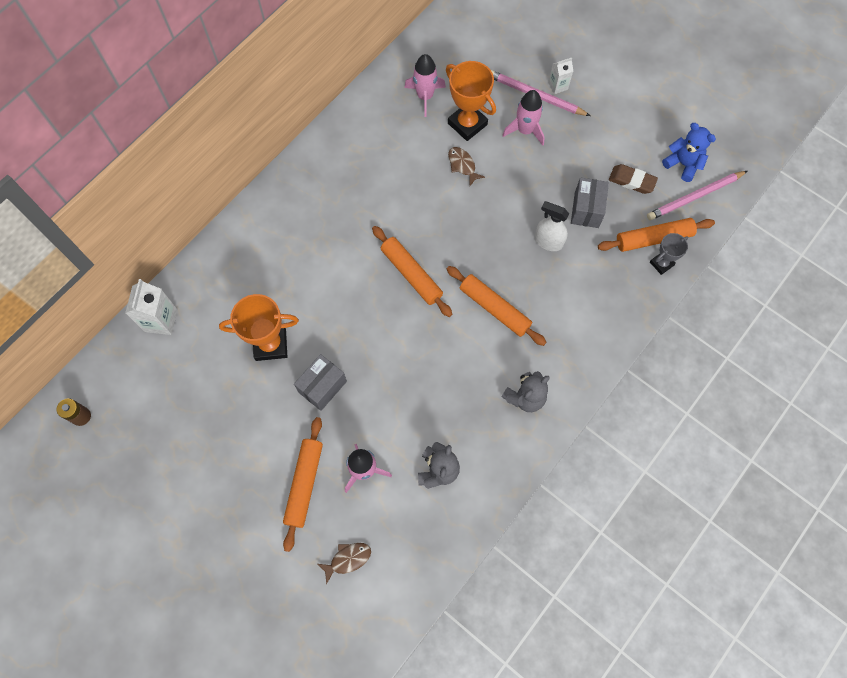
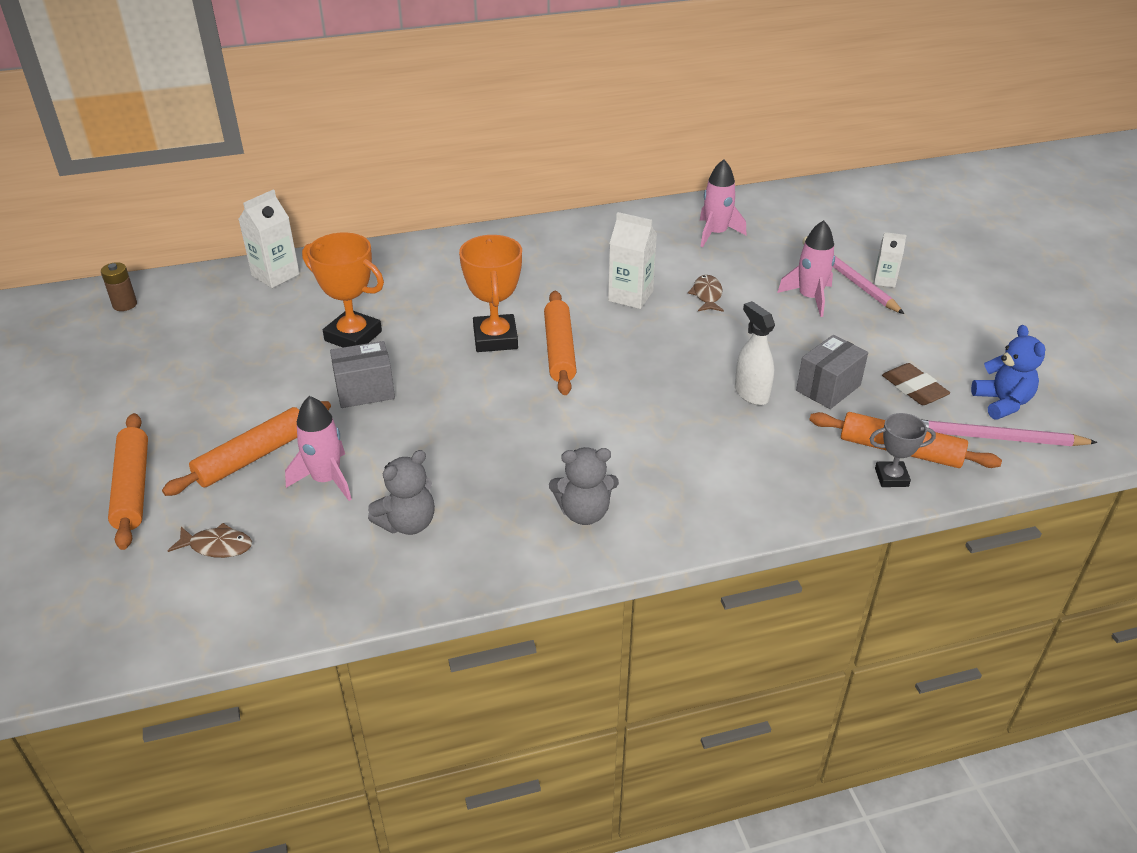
camera: 35 degrees right, 30 degrees down
orange trophy [446,61,496,141] -> orange trophy moved to [459,235,522,352]
orange rolling pin [447,266,546,346] -> orange rolling pin moved to [108,413,148,550]
none -> white carton [608,212,657,309]

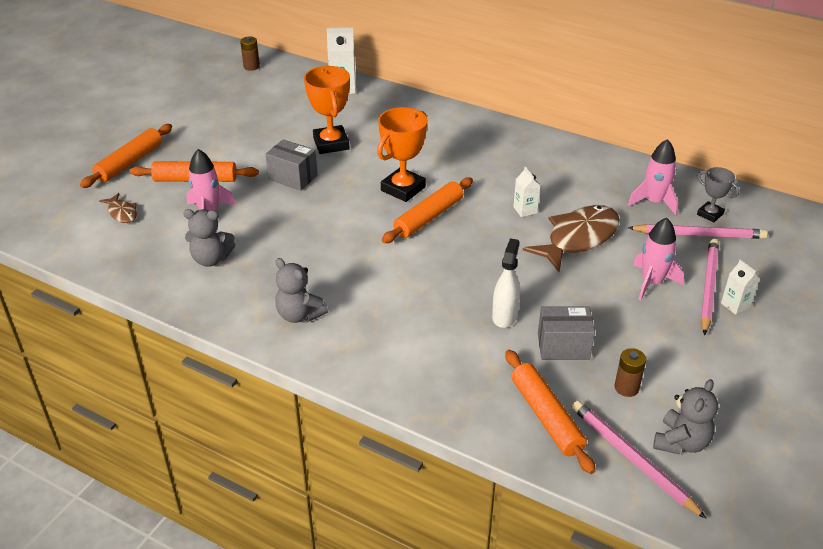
camera: 45 degrees right, 0 degrees up
white carton [608,212,657,309] -> white carton [513,167,541,217], size x0.61
brown fish [688,275,724,312] -> brown fish [523,205,620,272], size x2.07
grey trophy [869,413,936,487] -> grey trophy moved to [697,167,739,222]
brown eraser [882,363,950,405] -> brown battery [615,348,646,397]
blue teddy bear [971,325,1046,419] -> grey teddy bear [653,379,718,455]
none -> pink pencil [628,224,767,239]

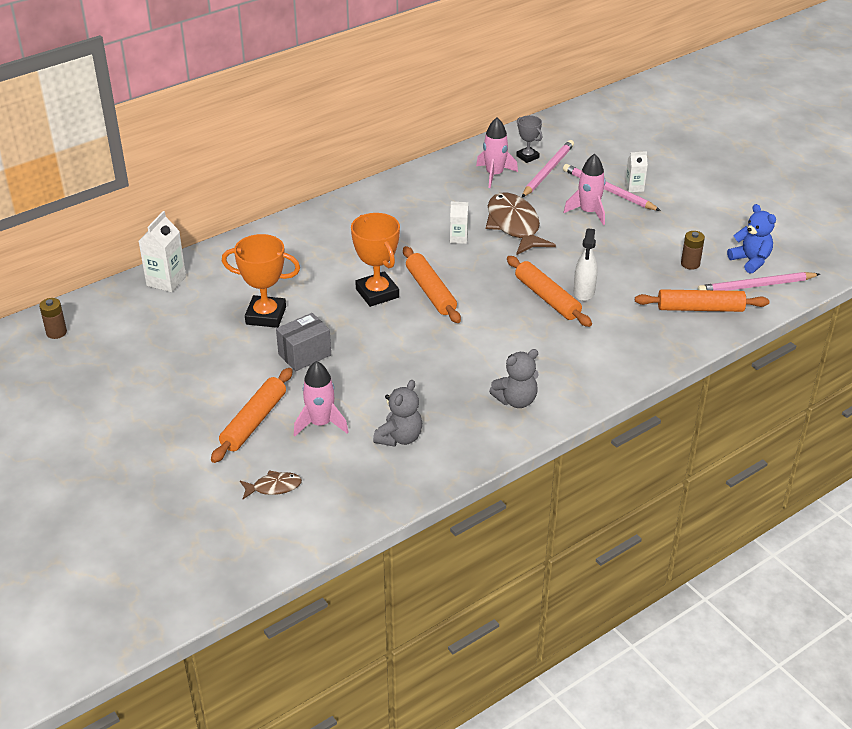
camera: 65 degrees left, 0 degrees up
orange rolling pin [80,124,172,188] -> orange rolling pin moved to [507,256,592,327]
white spray bottle [492,238,520,328] -> white spray bottle turned 120 degrees counterclockwise [574,228,598,301]
grey box [538,306,595,360] -> none
grey teddy bear [653,379,718,455] -> blue teddy bear [727,204,776,274]
grey trophy [697,167,739,222] -> grey trophy turned 75 degrees clockwise [516,115,542,163]

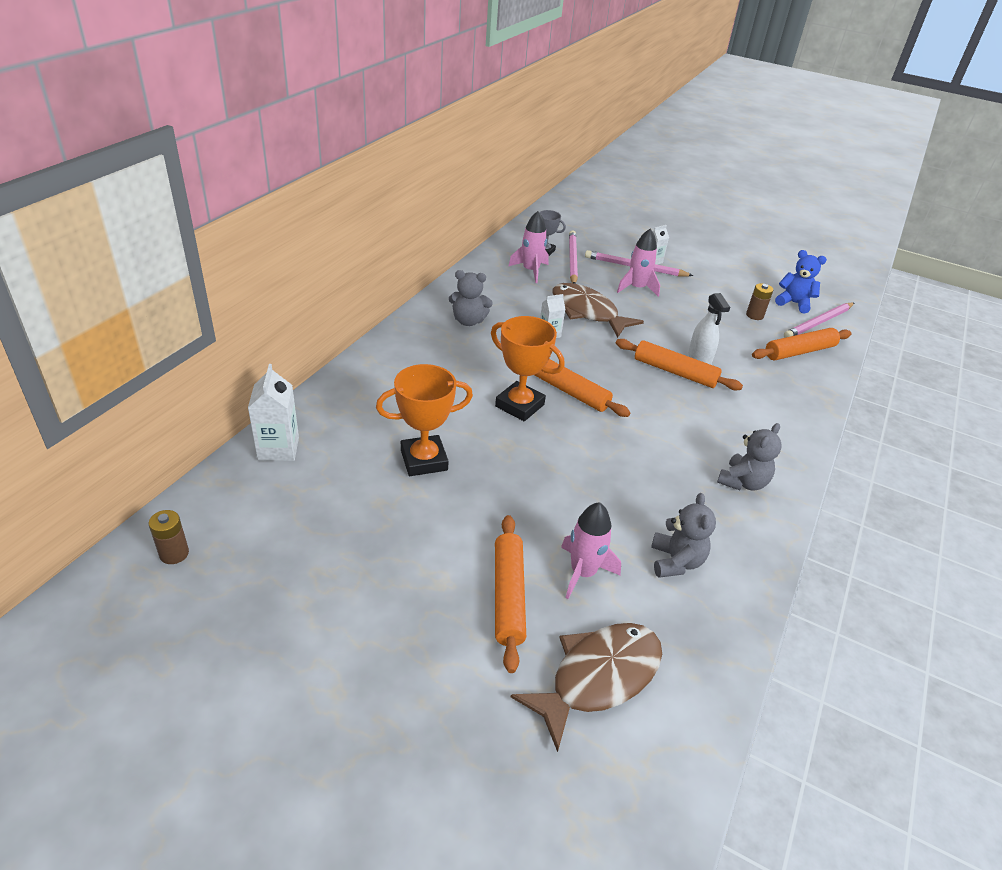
camera: 30 degrees left, 0 degrees up
brown fish [240,470,302,499] -> brown fish [511,623,662,752], size x2.07
grey box [276,313,331,371] -> none
none -> grey teddy bear [449,270,493,326]

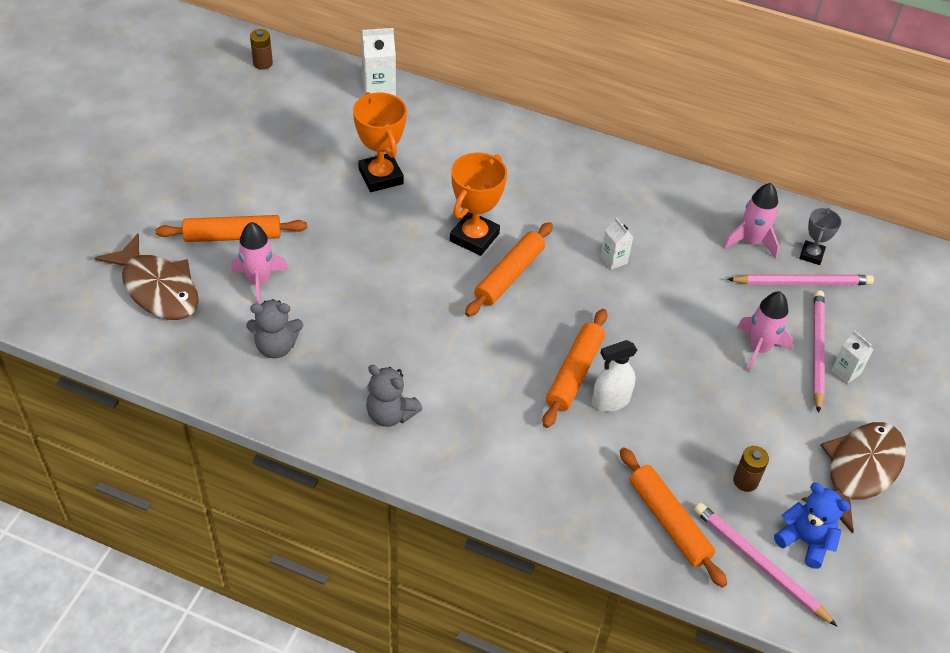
camera: 85 degrees right, 10 degrees up
grey teddy bear [449,270,493,326] -> none
brown fish [552,283,644,338] -> brown fish moved to [802,422,906,534]
blue teddy bear [775,250,827,314] -> blue teddy bear turned 75 degrees counterclockwise [774,483,850,569]

